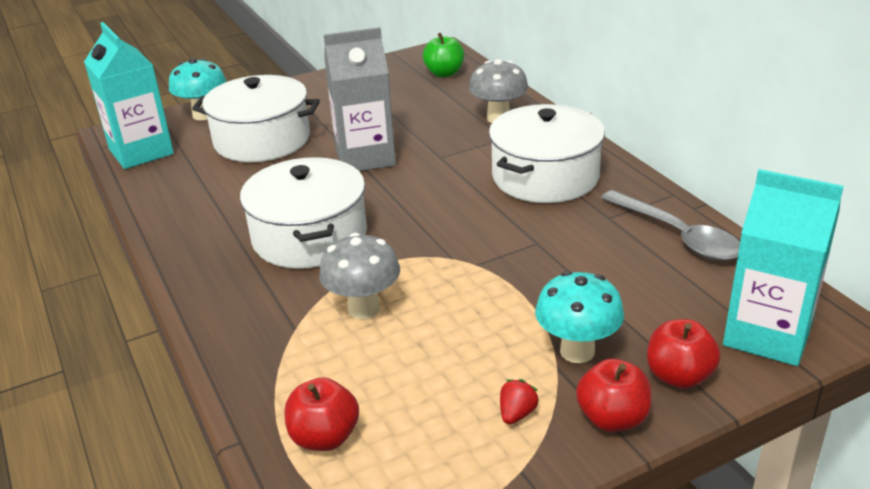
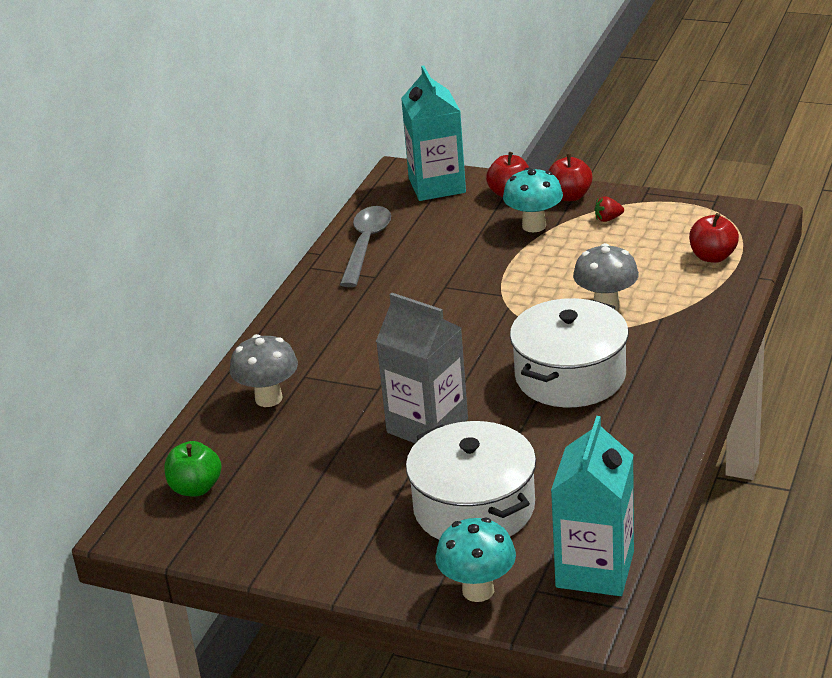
camera: 130 degrees left, 0 degrees up
white pot [489,104,605,203] -> none

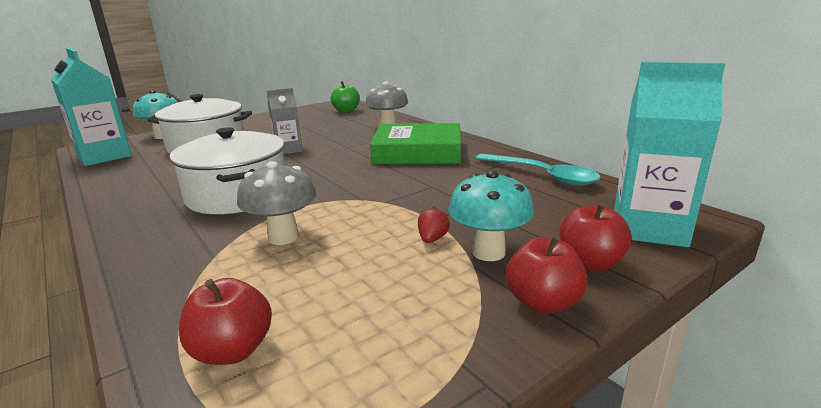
camera: 120 degrees right, 10 degrees down
grey spoon [340,206,391,287] -> turquoise spoon [475,154,601,186]
grey carton [376,293,468,443] -> grey carton [267,88,303,154], size x0.59
red strawberry [595,196,624,222] -> red strawberry moved to [418,207,450,243]
none -> green book [370,123,461,164]

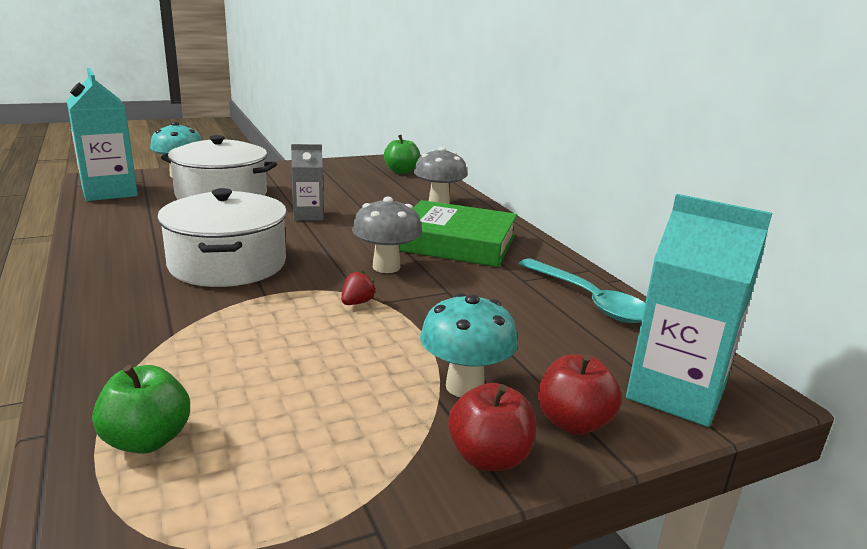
camera: 10 degrees right, 0 degrees up
red apple [179,278,272,365] -> green apple [92,365,190,454]
grey mushroom [237,161,316,245] -> grey mushroom moved to [352,197,422,273]
red strawberry [418,207,450,243] -> red strawberry moved to [341,270,377,305]

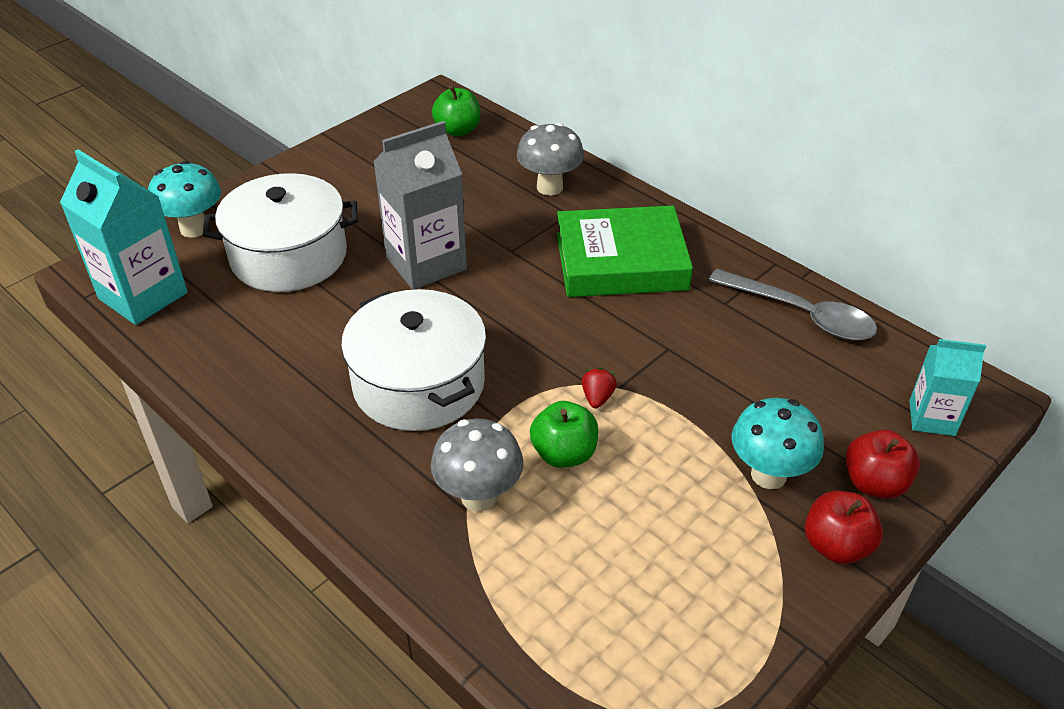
camera: 20 degrees left, 20 degrees up
green apple [92,365,190,454] -> green apple moved to [530,401,598,468]
grey carton [291,144,323,221] -> grey carton [373,121,467,290], size x1.70
grey mushroom [352,197,422,273] -> grey mushroom moved to [431,418,524,512]
turquoise spoon [518,258,645,323] -> grey spoon [708,269,877,341]
turquoise carton [626,194,772,427] -> turquoise carton [909,339,986,436], size x0.59

